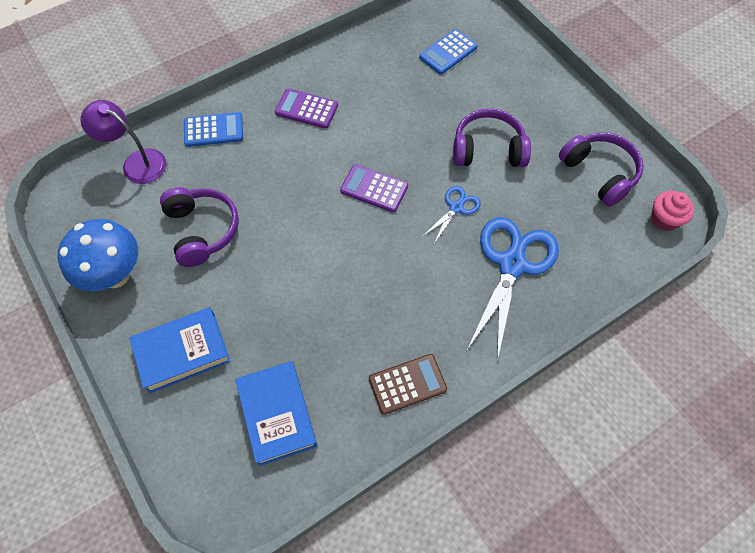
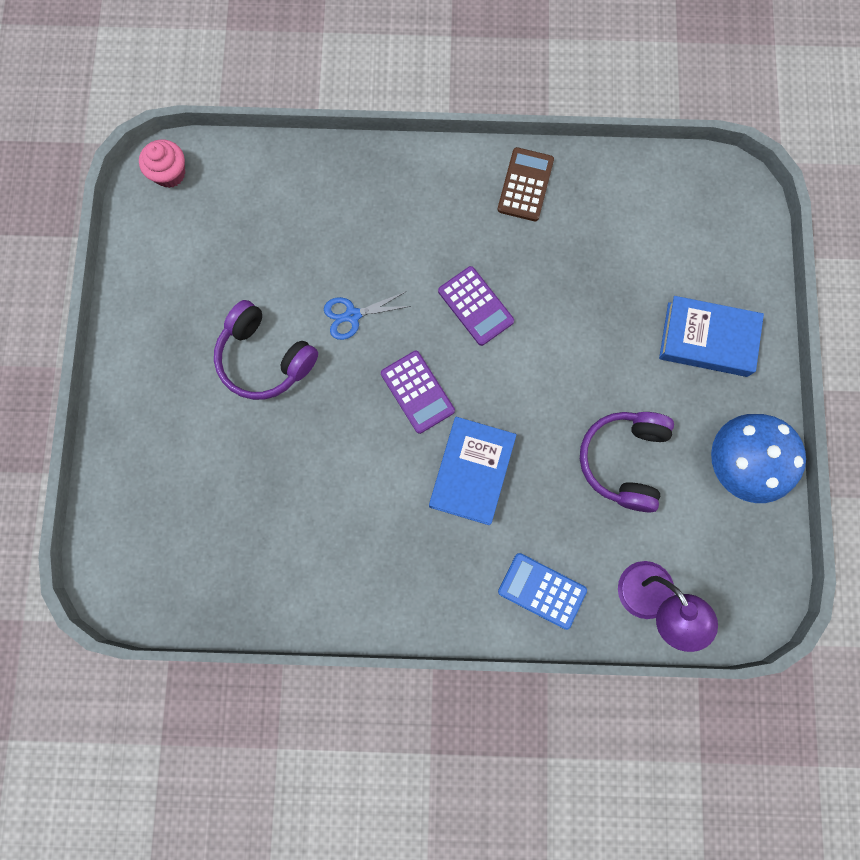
camera: 145 degrees left, 15 degrees up
blue book [235,361,317,466] -> blue book moved to [429,417,517,525]
purple calculator [275,88,338,129] -> purple calculator moved to [438,266,514,346]
brown calculator [369,354,447,415] -> brown calculator turned 90 degrees clockwise [497,147,554,221]
blue calculator [419,29,478,75] -> none
blue scissors [468,217,559,362] -> none
purple headphones [559,132,644,207] -> none

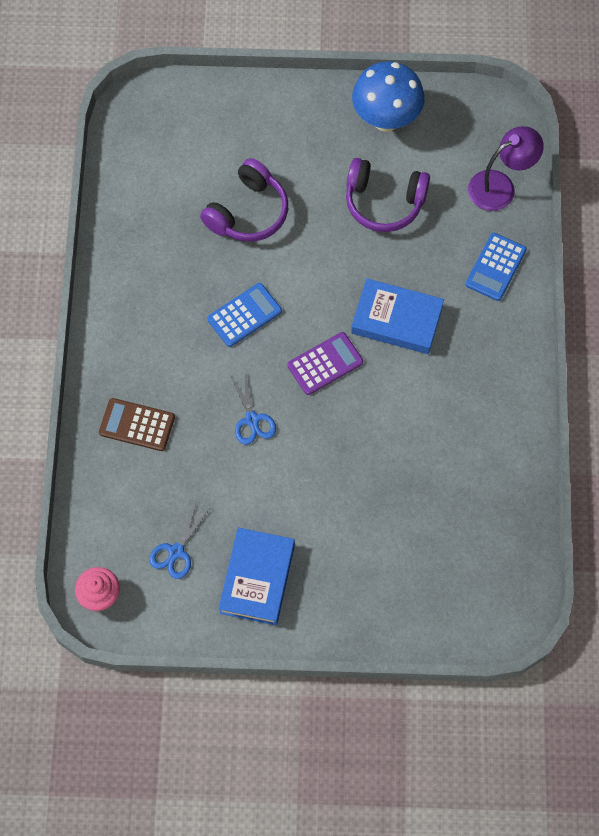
camera: 90 degrees left, 10 degrees down
purple headphones [214,300,318,400] -> purple headphones moved to [200,158,288,242]
purple calculator [438,266,514,346] -> blue calculator [207,283,282,347]
brown calculator [497,147,554,221] -> brown calculator moved to [99,398,175,451]
blue book [659,296,764,377] -> blue book moved to [218,527,295,625]
none -> blue scissors [149,501,211,579]

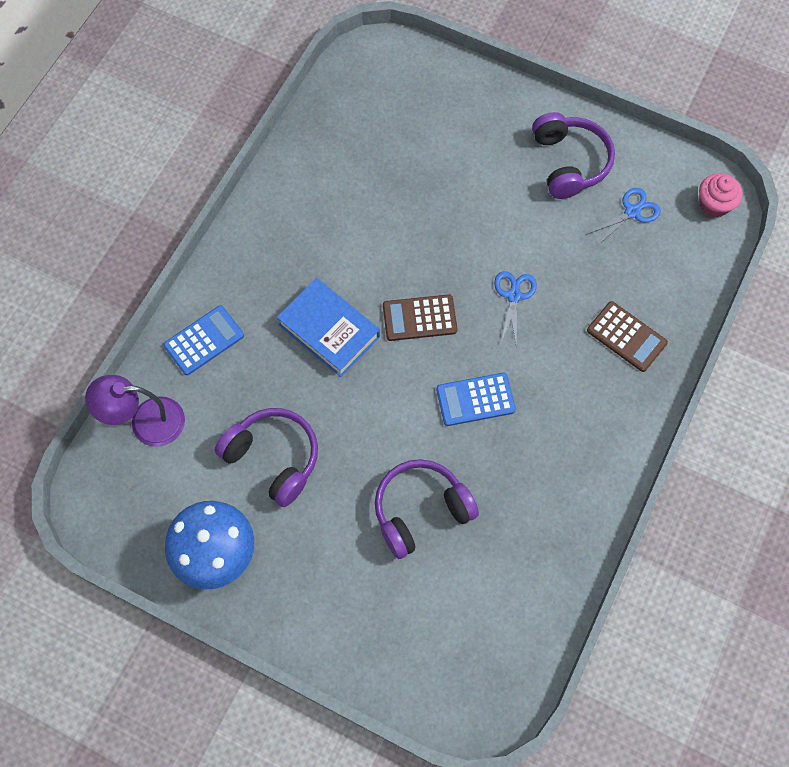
camera: 155 degrees left, 0 degrees up
blue book [218,527,295,625] -> purple headphones [532,112,615,199]
purple calculator [287,332,363,395] -> brown calculator [383,294,457,341]

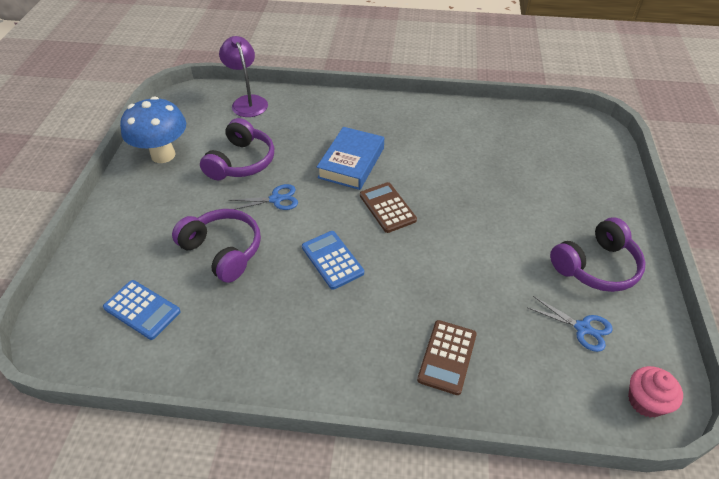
camera: 70 degrees right, 20 degrees down
blue calculator [163,306,244,375] -> blue calculator moved to [103,280,181,340]
blue scissors [494,271,537,348] -> blue scissors moved to [228,184,298,210]

